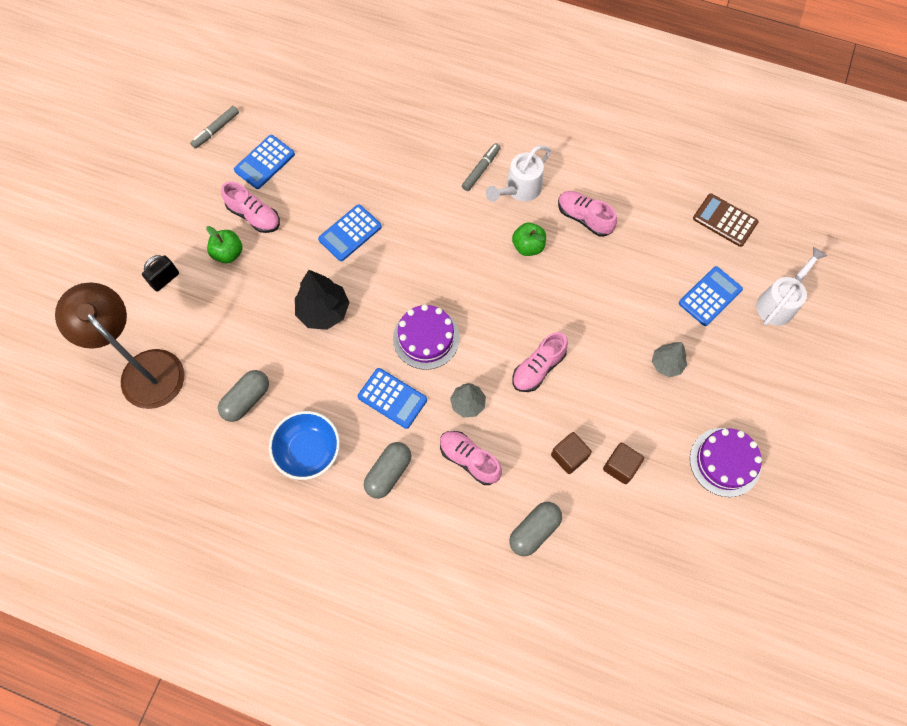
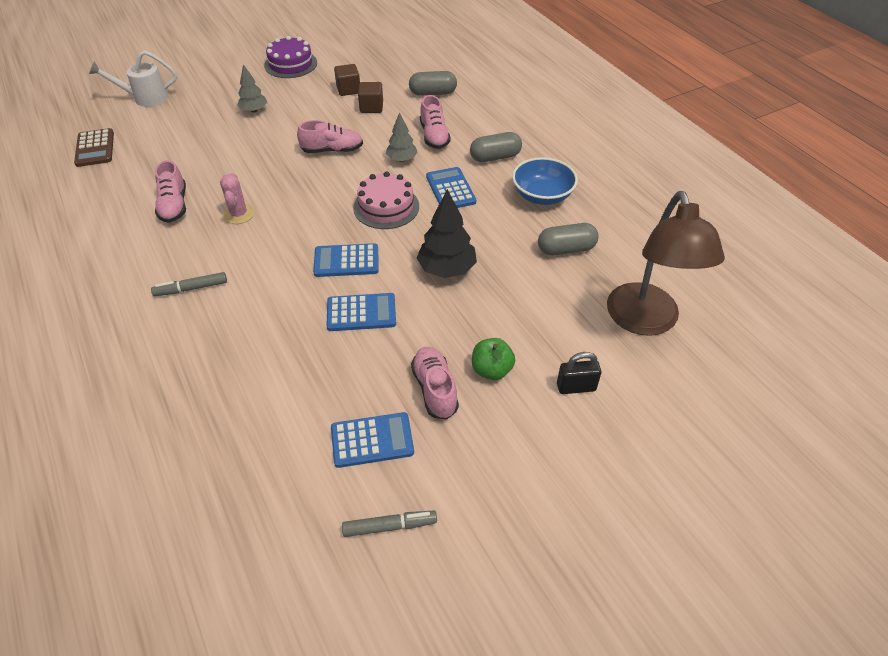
camera: 140 degrees left, 20 degrees down
purple cake [393,304,460,370] -> pink cake [353,171,419,229]
white watering can [486,146,551,202] -> none
green apple [512,223,546,256] -> pink cactus [220,173,254,224]
blue calculator [679,266,743,326] -> blue calculator moved to [313,243,379,277]

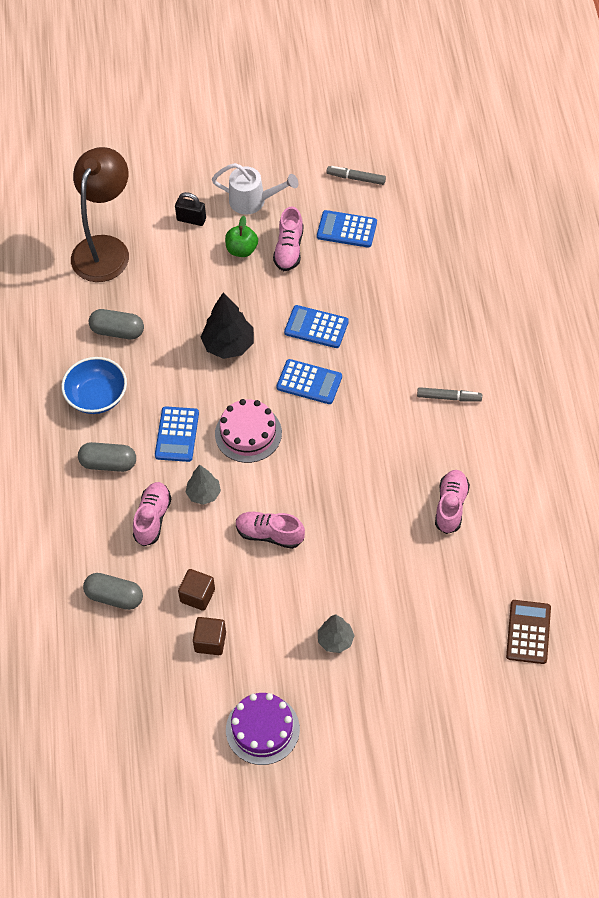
camera: 155 degrees left, 10 degrees up
white watering can [89,50,177,107] -> white watering can moved to [212,163,298,215]
pink cactus [220,173,254,224] -> none

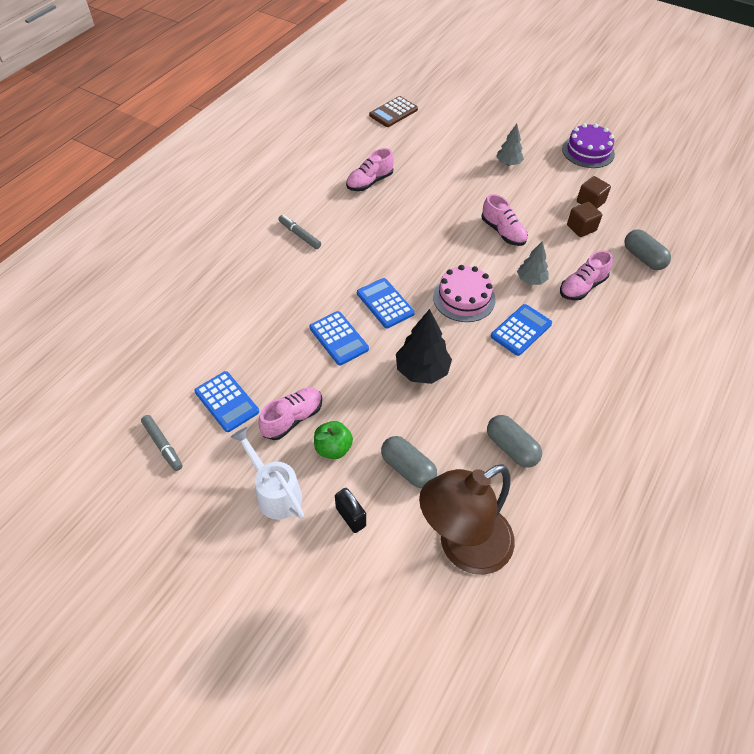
camera: 145 degrees left, 5 degrees down
blue bowl [61,357,127,414] -> none
grey capsule [78,442,136,472] -> grey capsule moved to [381,436,437,488]

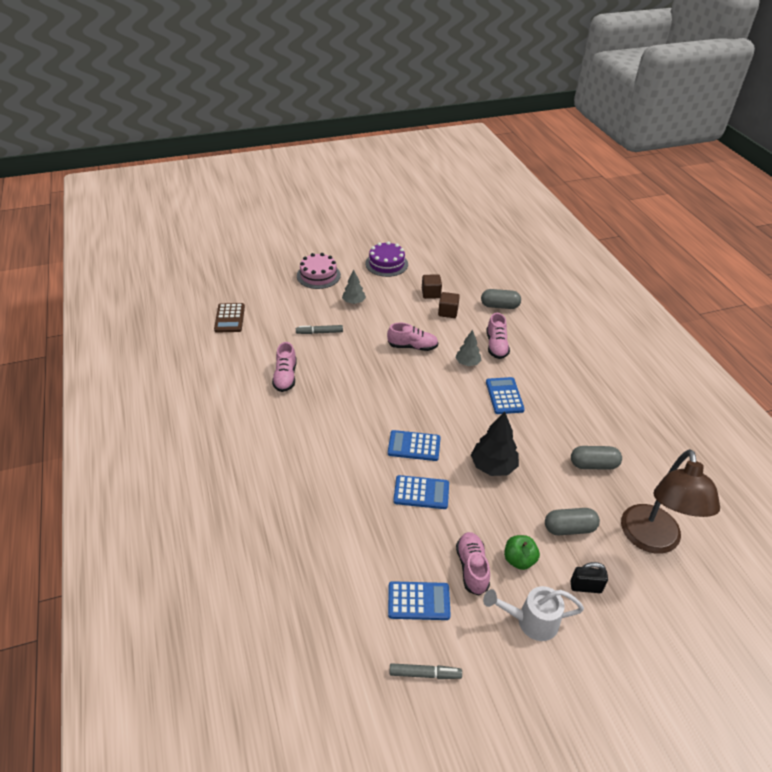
camera: 50 degrees left, 10 degrees down
grey marker [278,215,321,249] -> grey marker moved to [296,325,343,334]
pink cake [433,265,496,322] -> pink cake moved to [297,253,341,289]

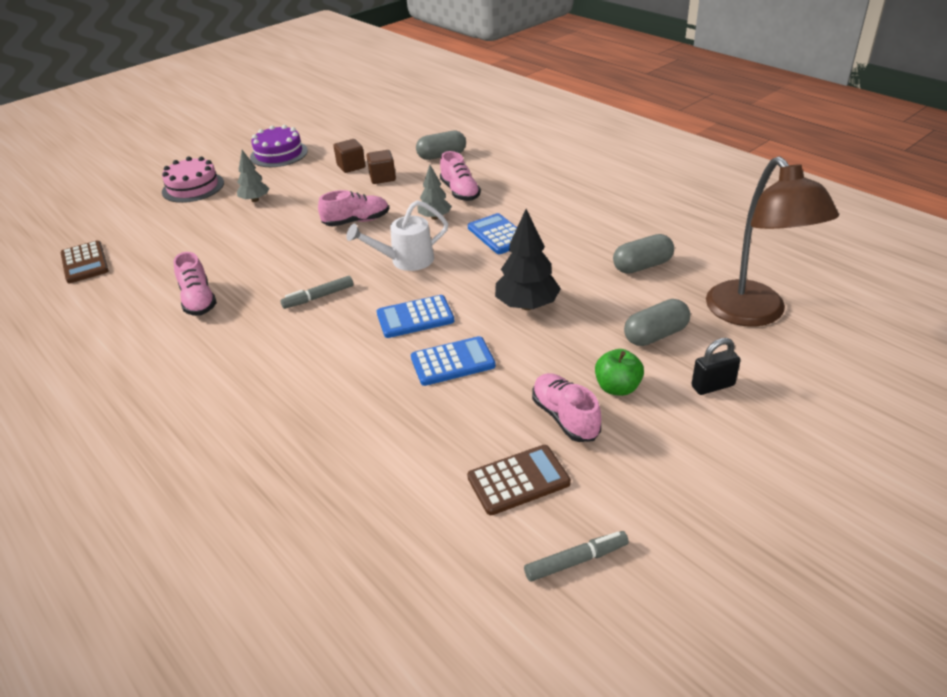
camera: 20 degrees left, 5 degrees down
grey marker [296,325,343,334] -> grey marker moved to [280,276,353,309]
blue calculator [388,581,451,620] -> brown calculator [467,445,571,515]
white watering can [483,586,584,641] -> white watering can moved to [346,200,448,271]

